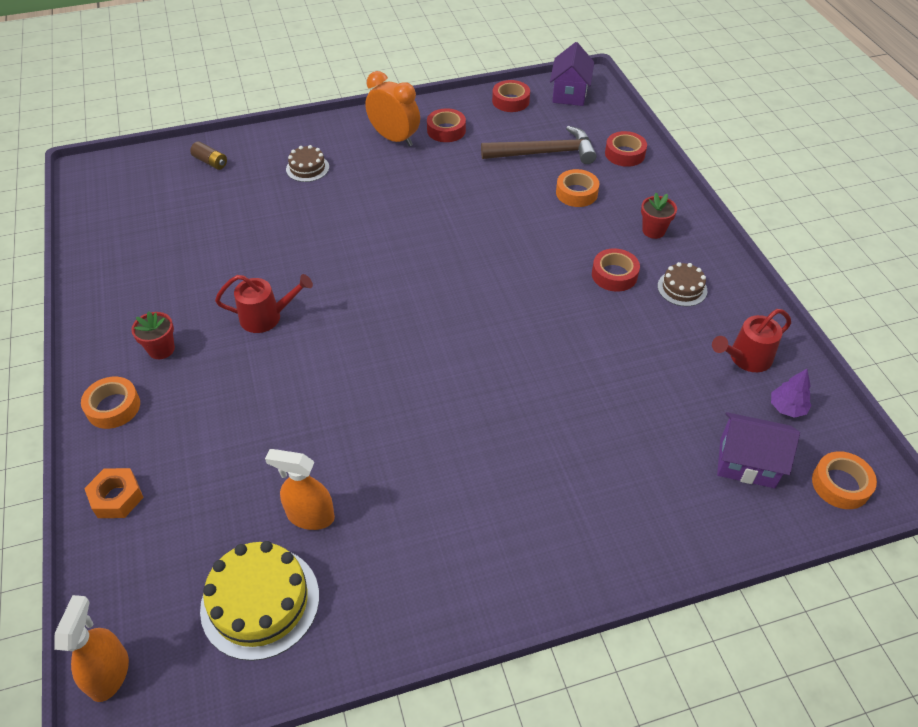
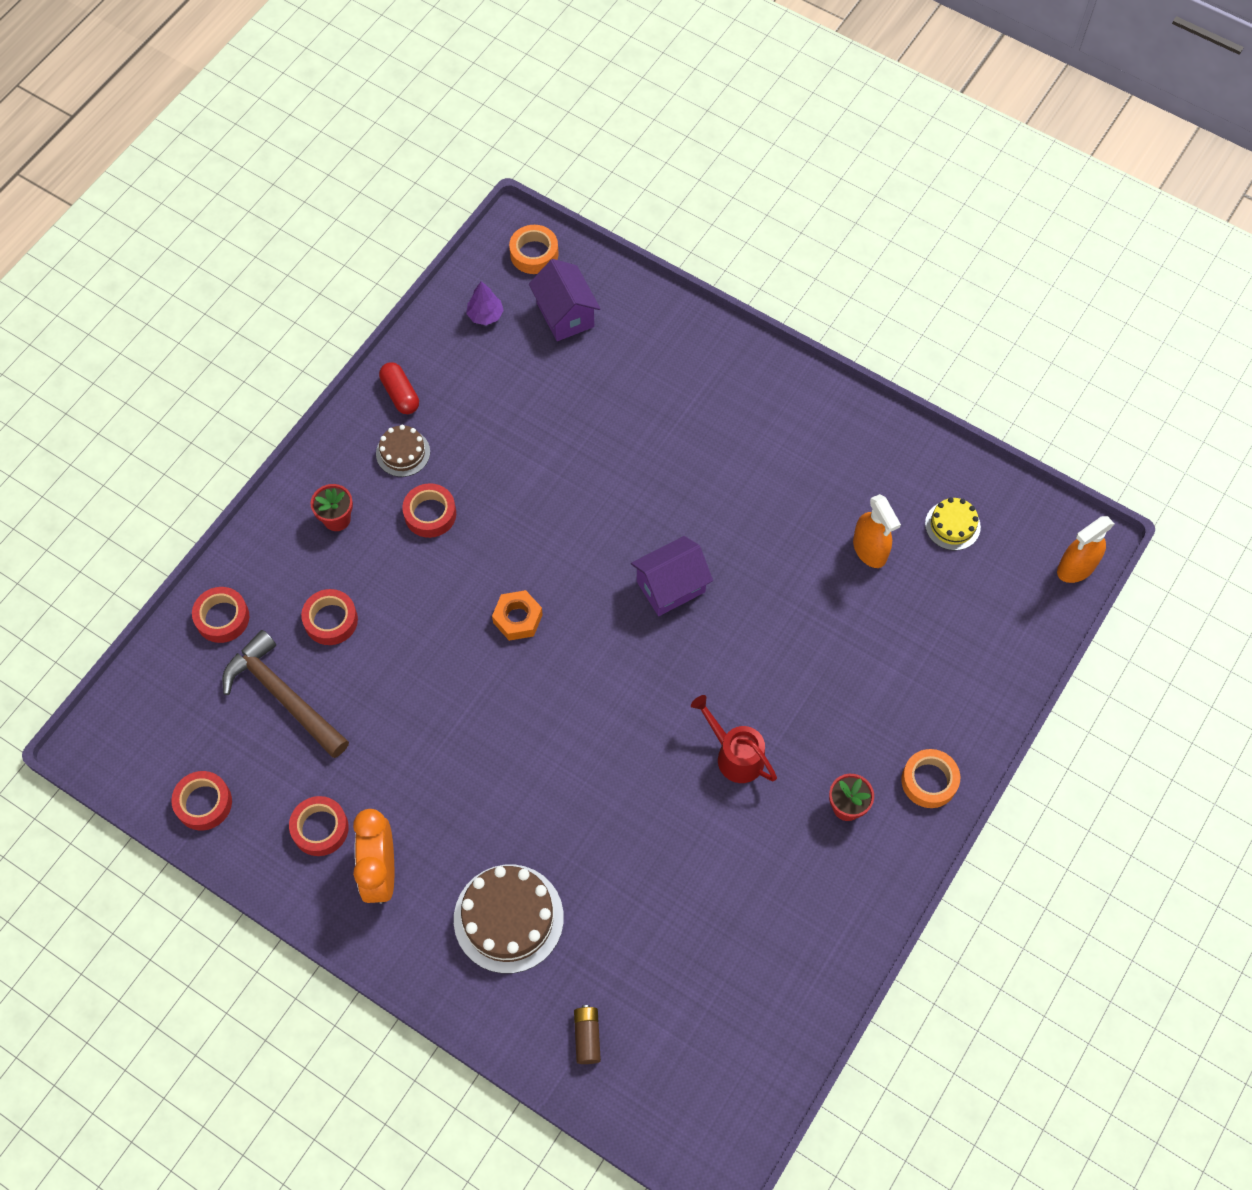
camera: 130 degrees left, 15 degrees up
orange nut [84,468,144,518] -> orange nut moved to [492,590,543,641]
yellow cake [200,541,319,661] -> yellow cake [925,497,981,550], size x0.56
brown cake [286,145,329,182] -> brown cake [454,864,564,974], size x1.80
purple house [550,42,594,106] -> purple house moved to [631,536,713,616]
orange tape [556,169,600,207] -> red tape [301,589,358,645]
red watering can [712,309,791,372] -> none
none -> red capsule [379,362,419,414]

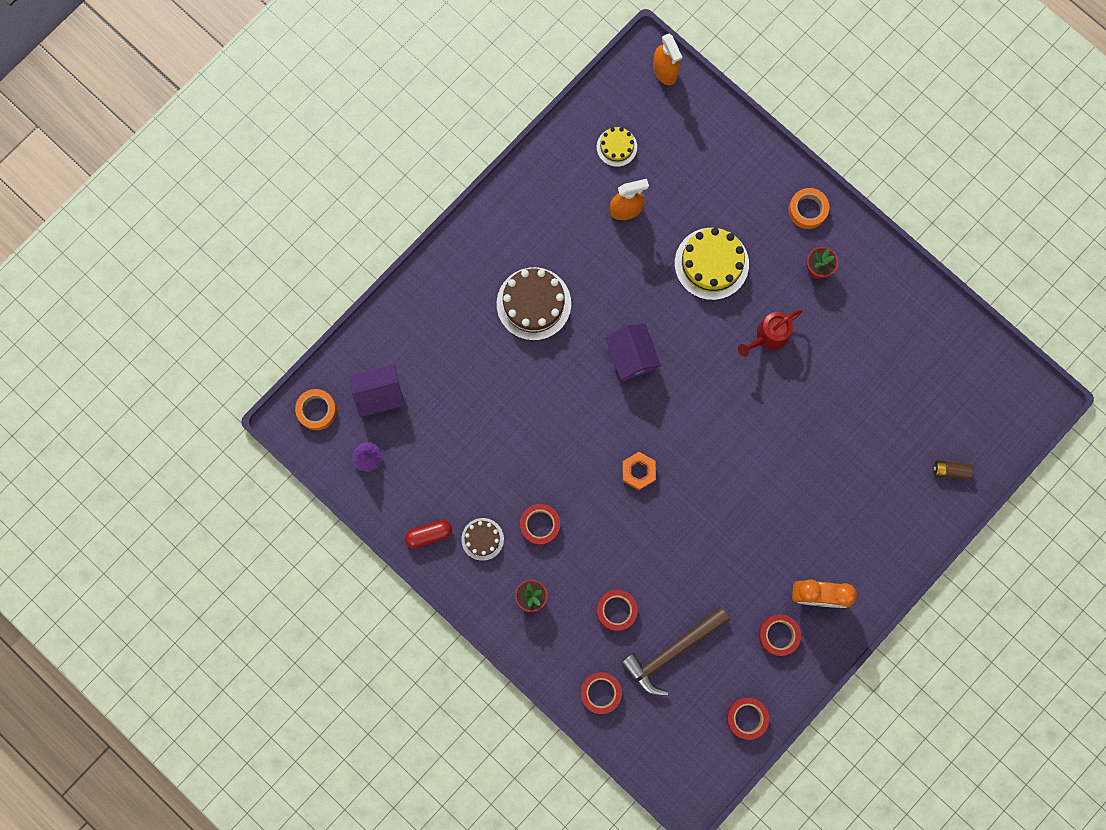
camera: 80 degrees left, 15 degrees up
brown cake [454,864,564,974] -> brown cake moved to [497,267,571,340]
none -> yellow cake [675,228,749,300]

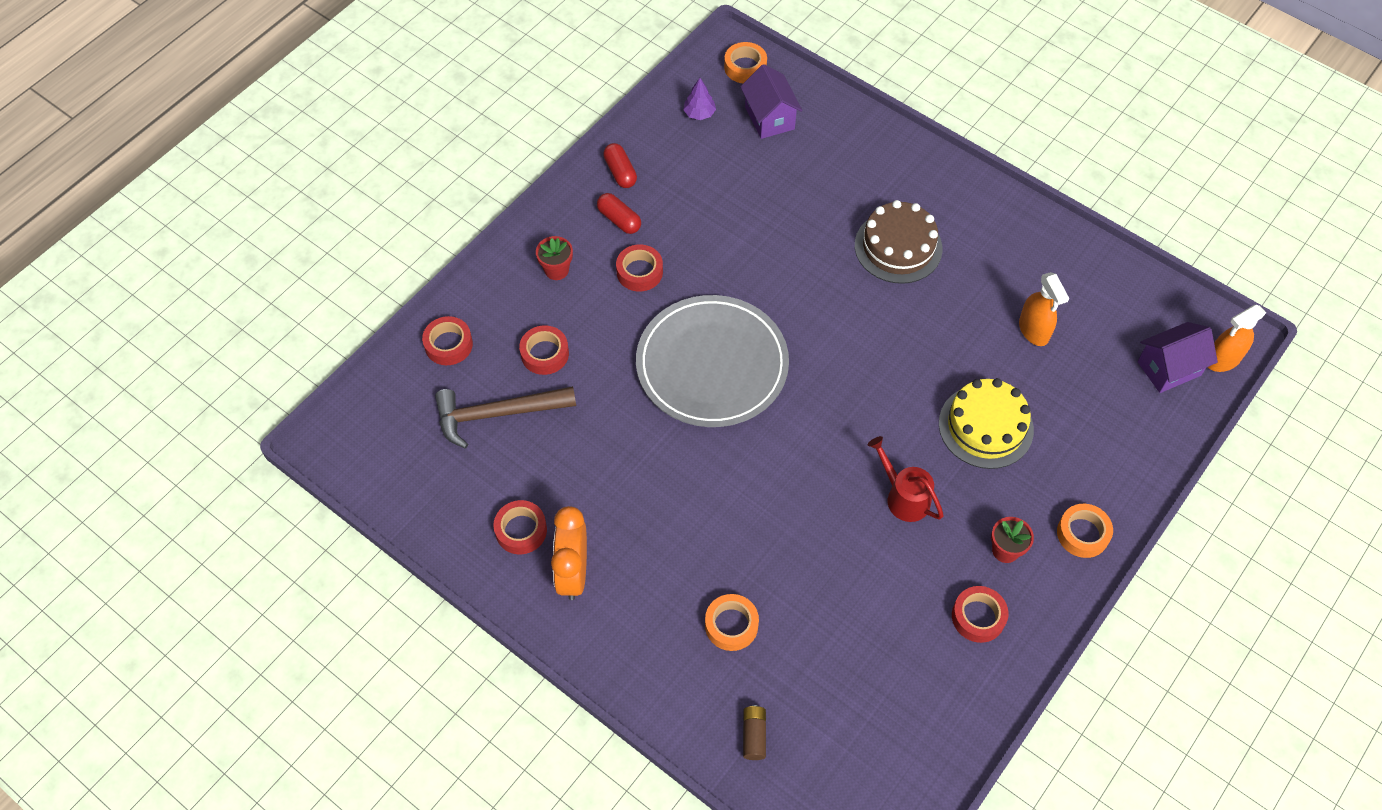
camera: 85 degrees right, 20 degrees down
brown cake [461,518,504,561] -> red capsule [597,193,641,234]
yellow cake [597,127,637,167] -> none
purple house [605,323,661,381] -> purple house moved to [1137,322,1218,393]
brown hammer [621,607,730,696] -> brown hammer turned 60 degrees counterclockwise [435,386,576,448]
orange nut [622,452,656,490] -> grey plate [636,295,789,427]
red tape [726,697,769,740] -> red tape moved to [952,586,1008,643]
none -> orange tape [705,594,759,651]

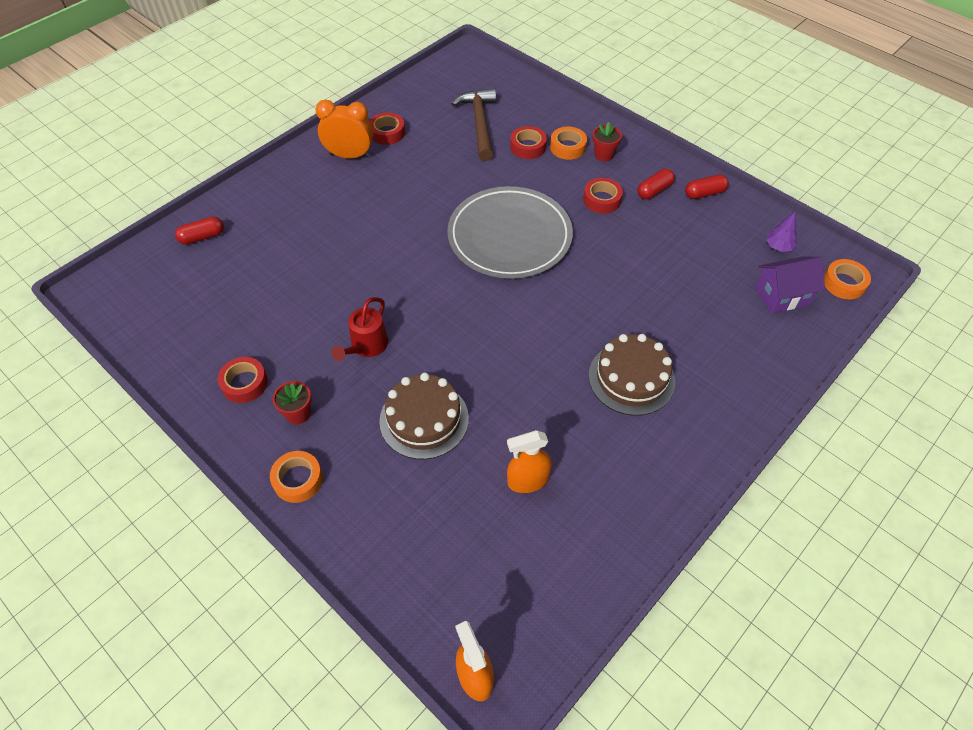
camera: 95 degrees right, 5 degrees down
red tape [422,316,473,365] -> none
orange tape [705,594,759,651] -> orange tape moved to [550,127,587,160]
brown battery [743,705,766,760] -> red capsule [175,217,224,244]
red watering can [868,436,944,522] -> red watering can turned 150 degrees clockwise [331,297,388,361]
yellow cake [939,378,1034,469] -> brown cake [379,373,469,459]
purple house [1137,322,1218,393] -> none

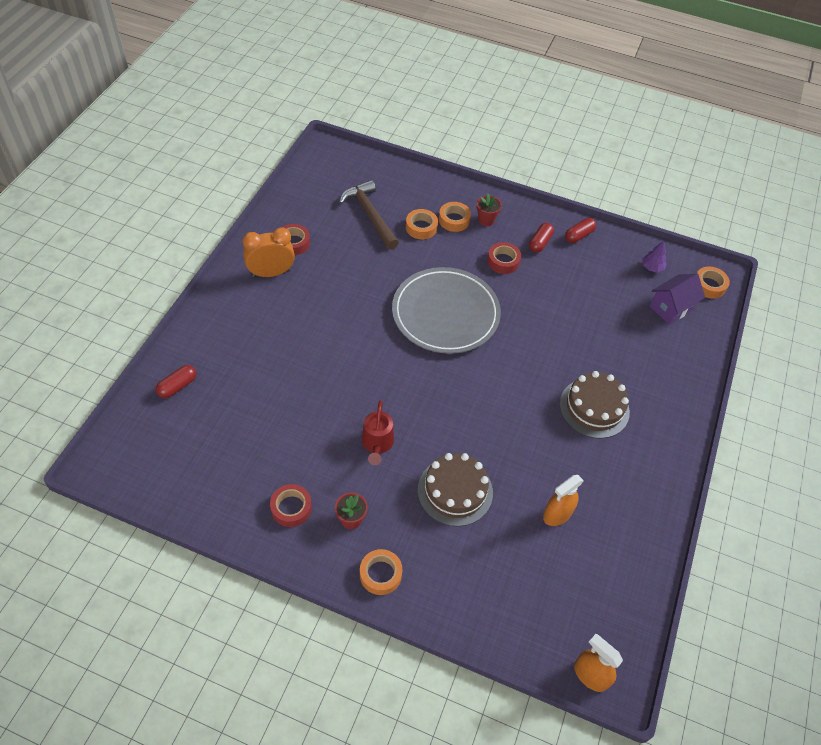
camera: 25 degrees left, 0 degrees up
red tape [510,126,547,159] -> orange tape [406,209,438,239]

